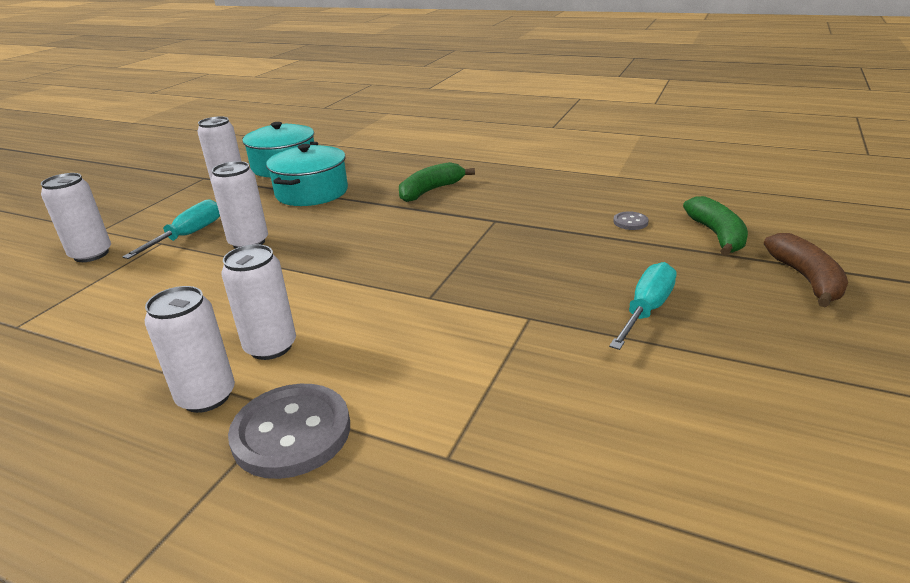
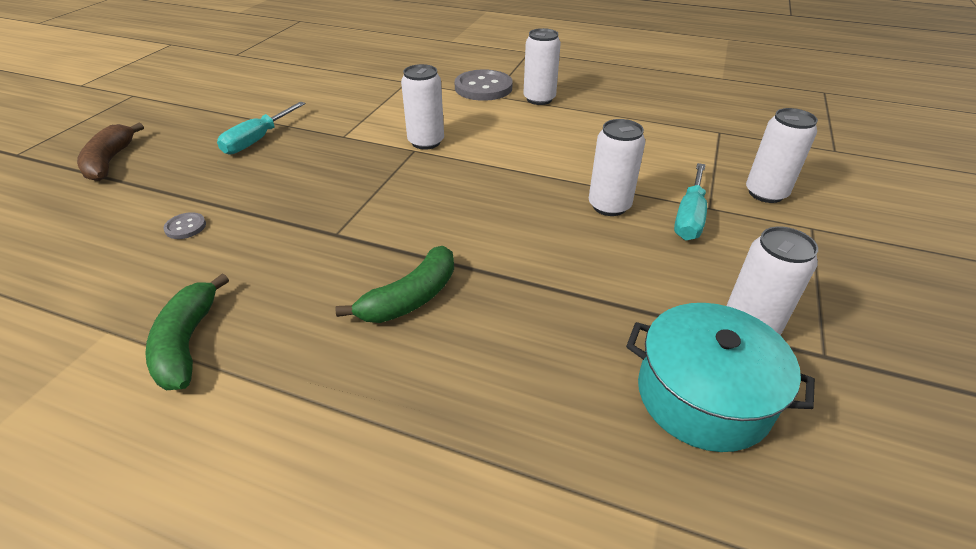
camera: 175 degrees right, 10 degrees up
white can [221,244,296,360] -> white can moved to [401,64,444,150]
turquoise pot [266,144,348,206] -> none
green banana [683,196,748,256] -> green banana moved to [145,273,229,390]

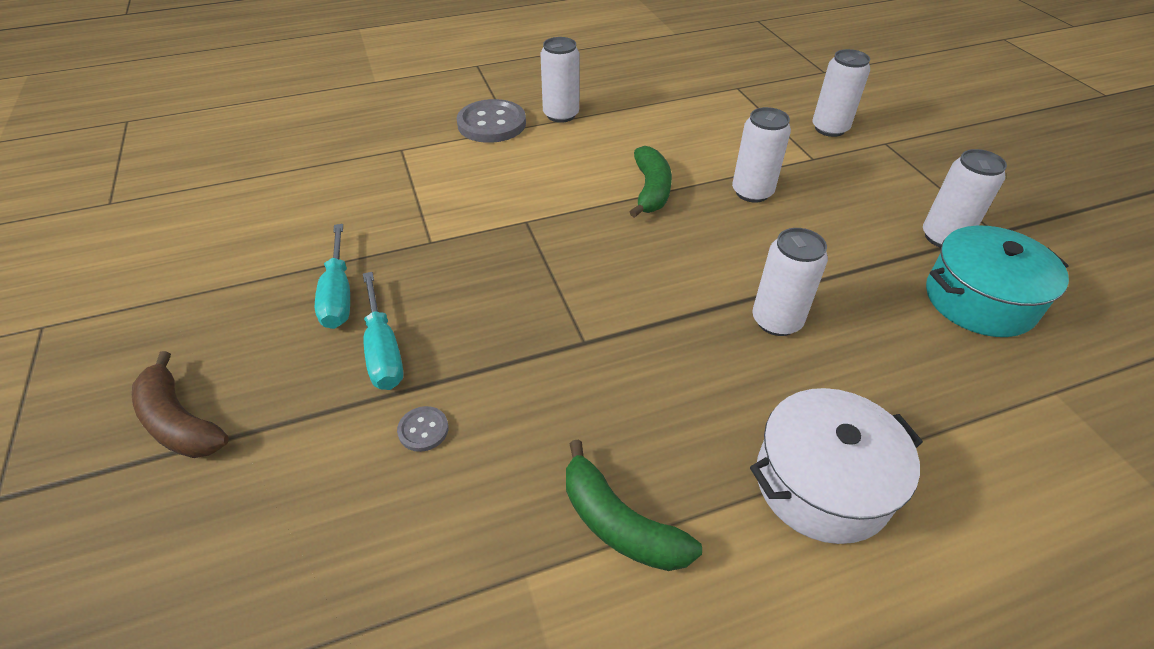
camera: 40 degrees left, 5 degrees up
green banana [335,246,454,323] -> green banana moved to [630,146,672,218]
white can [401,64,444,150] -> white can moved to [753,228,828,336]
turquoise screwdriver [674,163,707,240] -> turquoise screwdriver moved to [363,272,404,390]
none -> white pot [750,388,923,544]

